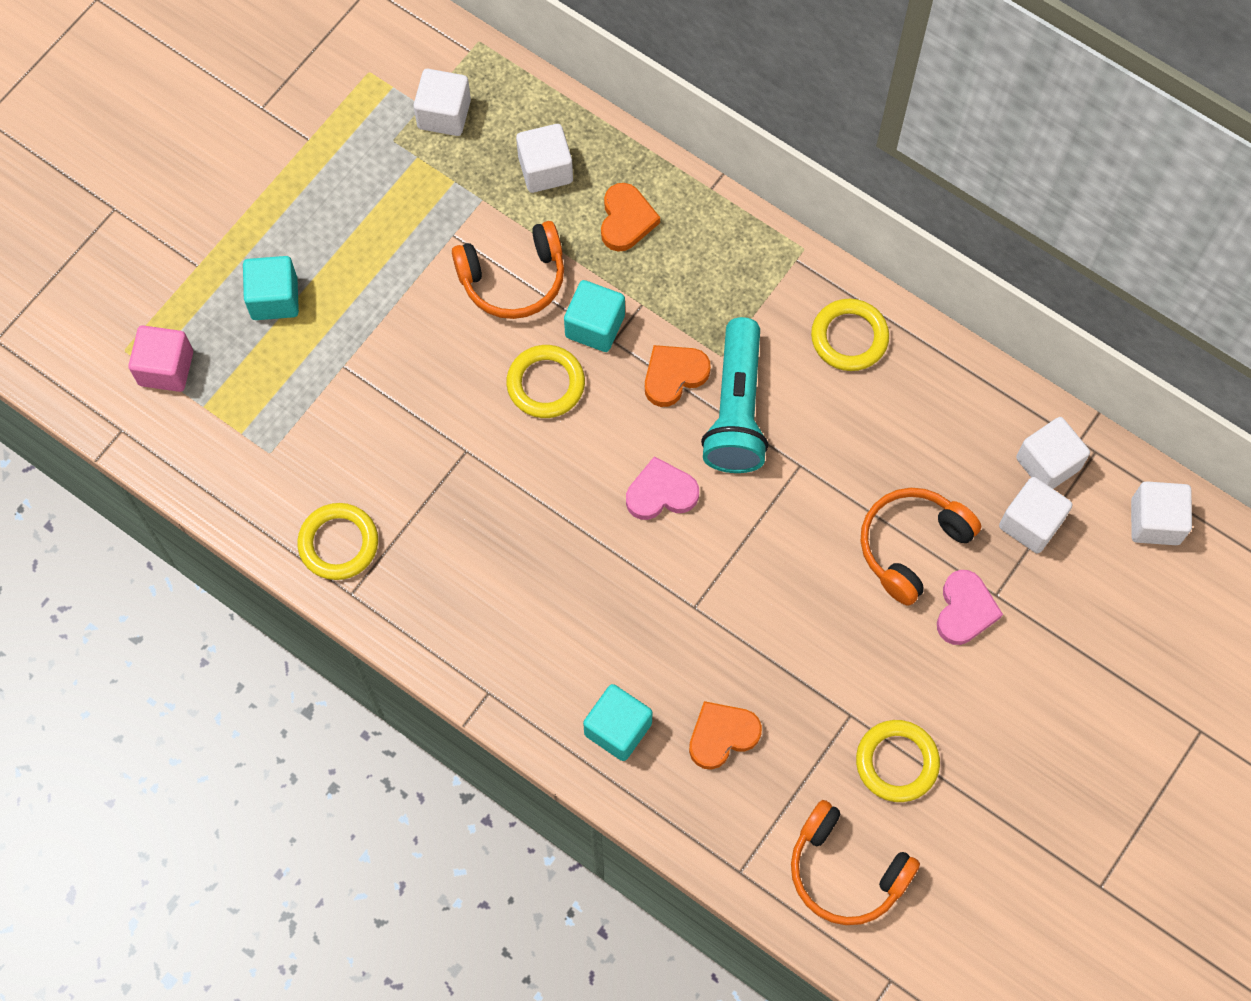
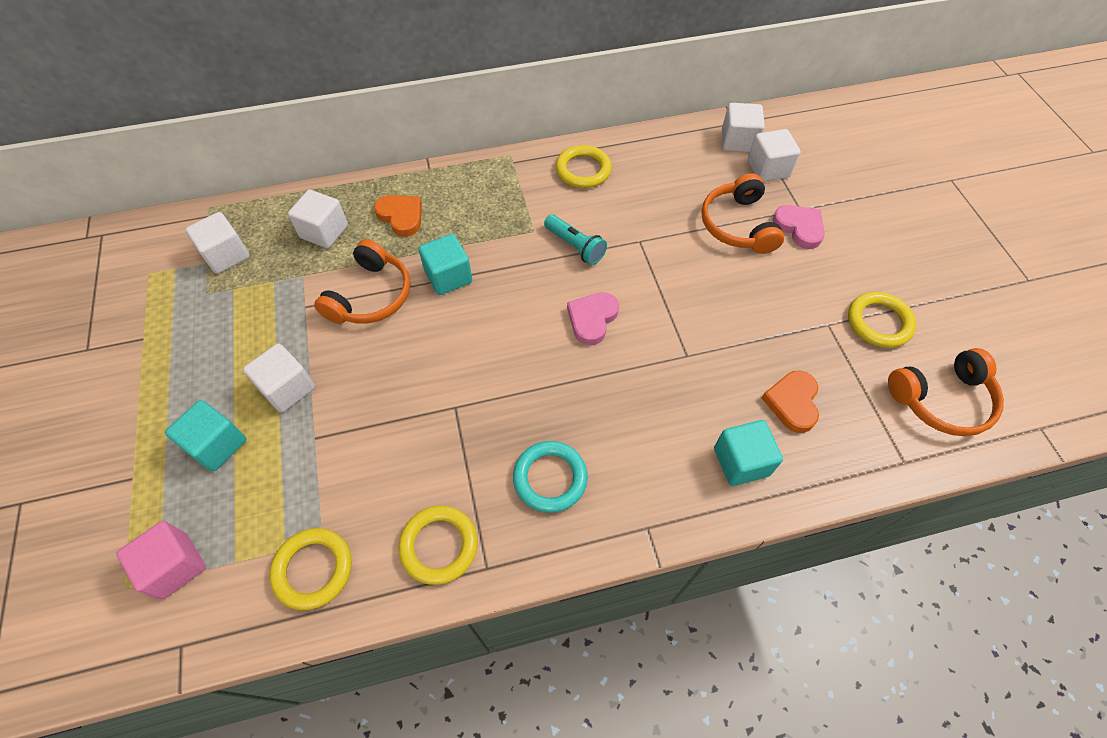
camera: 50 degrees left, 10 degrees down
yellow ring [506,345,585,418] -> yellow ring moved to [269,528,352,610]
orange heart [645,345,711,407] -> none
turquoise flashlight [701,317,768,473] -> turquoise flashlight [544,215,607,265], size x0.58
white cube [1131,481,1192,545] -> white cube moved to [243,344,315,413]
none -> turquoise ring [513,441,588,513]

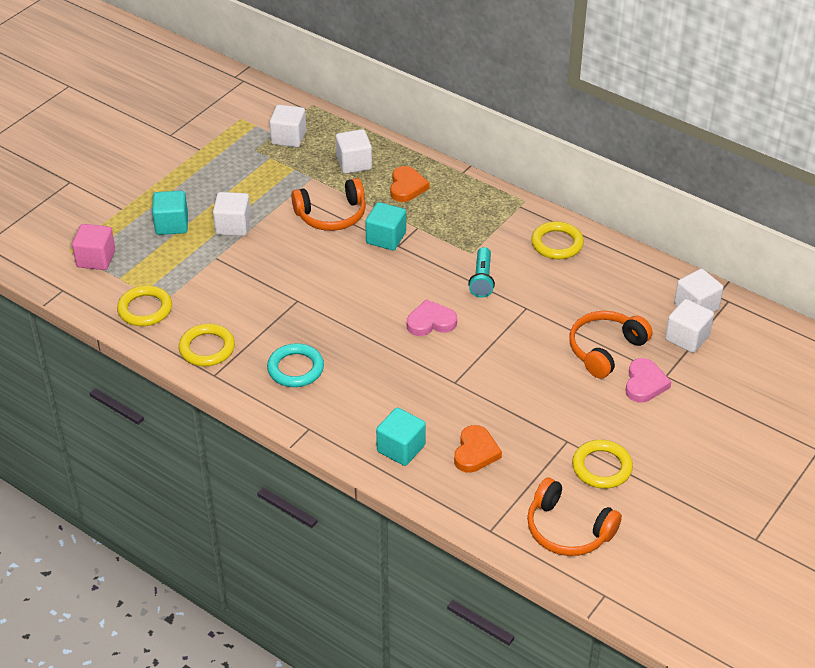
camera: 50 degrees right, 15 degrees down
orange heart [762,371,819,433] -> orange heart turned 135 degrees clockwise [454,425,502,473]

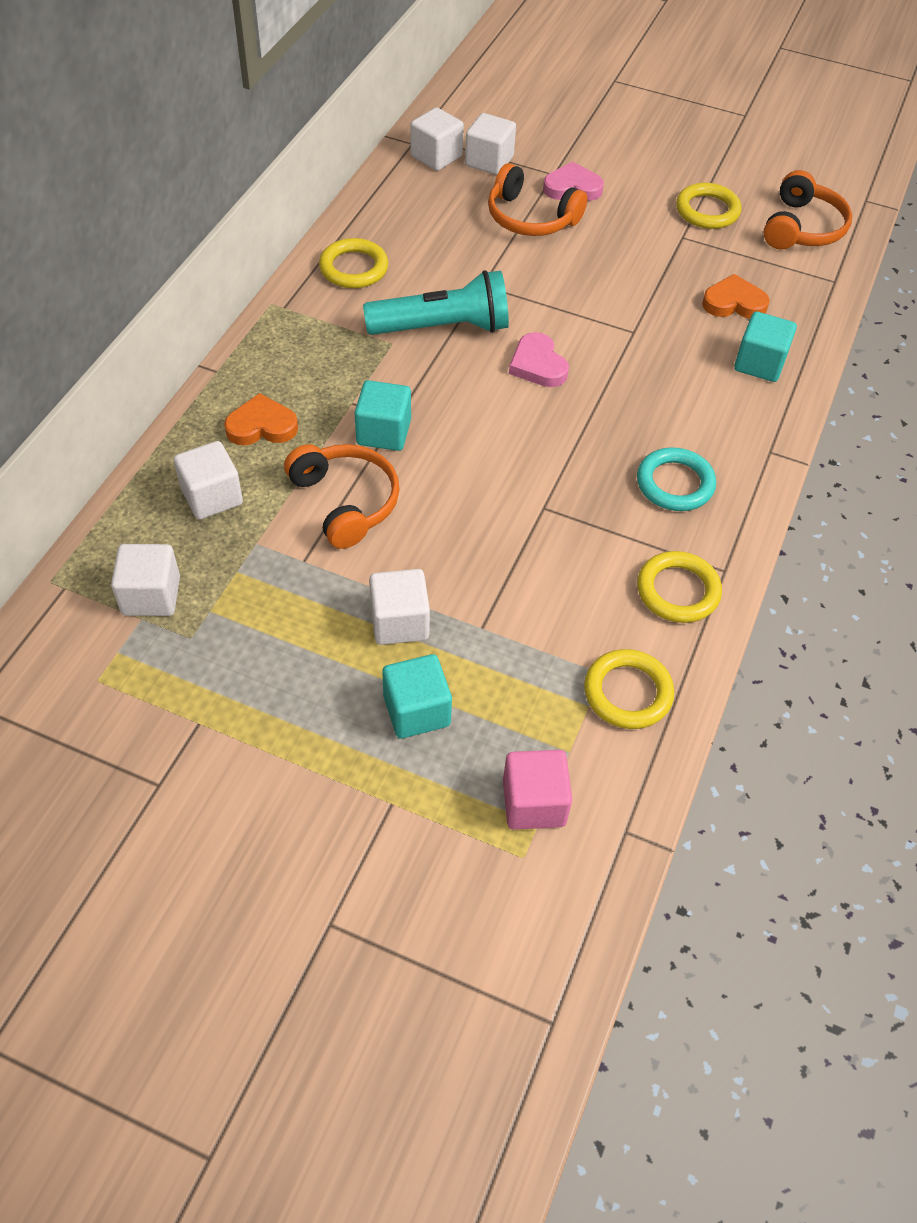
camera: 105 degrees left, 10 degrees up
turquoise flashlight [468,247,495,298] -> turquoise flashlight [363,270,509,335], size x1.72

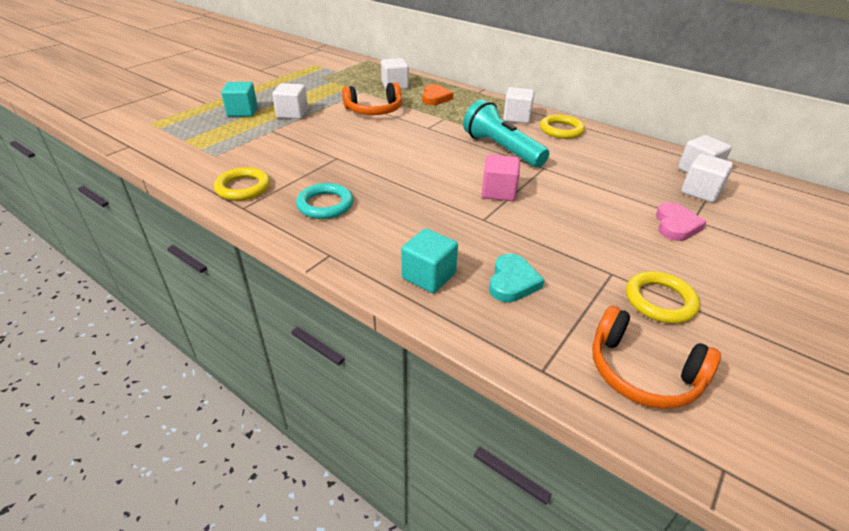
camera: 105 degrees right, 15 degrees down
white cube [111,544,180,616] -> white cube moved to [503,87,535,124]
turquoise cube [355,380,411,451] -> none
turquoise flashlight [363,270,509,335] -> turquoise flashlight turned 135 degrees clockwise [463,99,549,167]
orange headphones [488,163,587,236] -> none
pink cube [503,750,572,830] -> pink cube moved to [482,154,520,201]
pink heart [509,332,569,387] -> none
yellow ring [584,649,674,729] -> none
orange heart [702,274,770,318] -> turquoise heart [489,254,545,302]

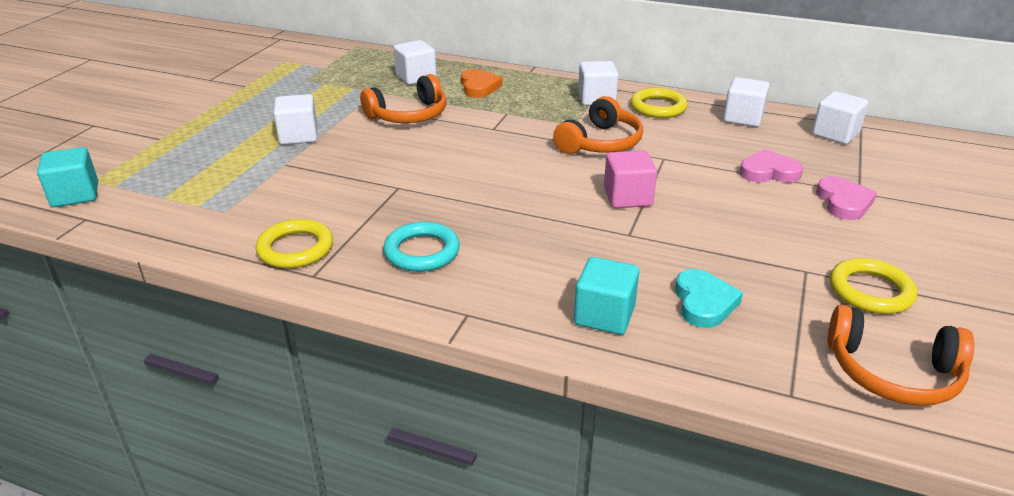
camera: 15 degrees left, 5 degrees down
turquoise cube [221,82,257,117] -> turquoise cube moved to [37,147,98,207]
turquoise flashlight [463,99,549,167] -> orange headphones [553,96,643,154]
white cube [681,153,734,203] -> white cube moved to [723,77,770,127]
none -> pink heart [739,149,803,183]

